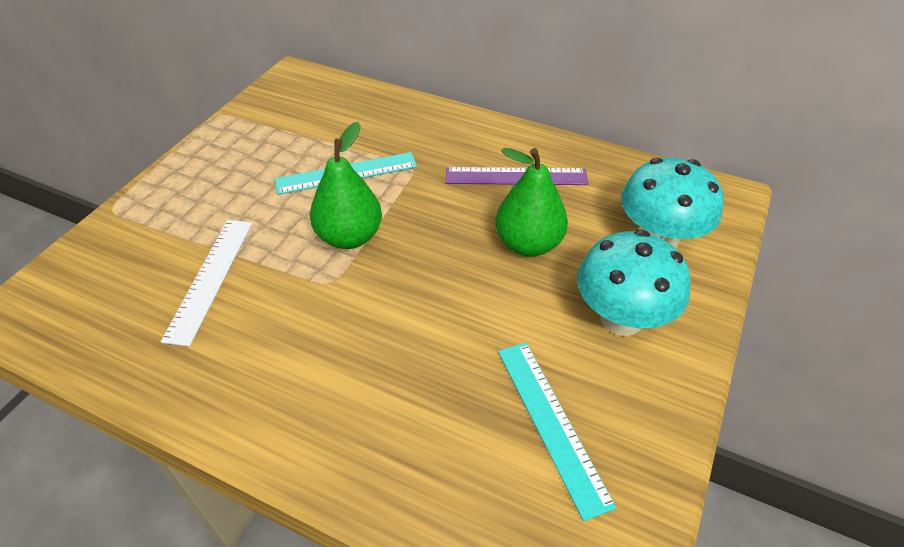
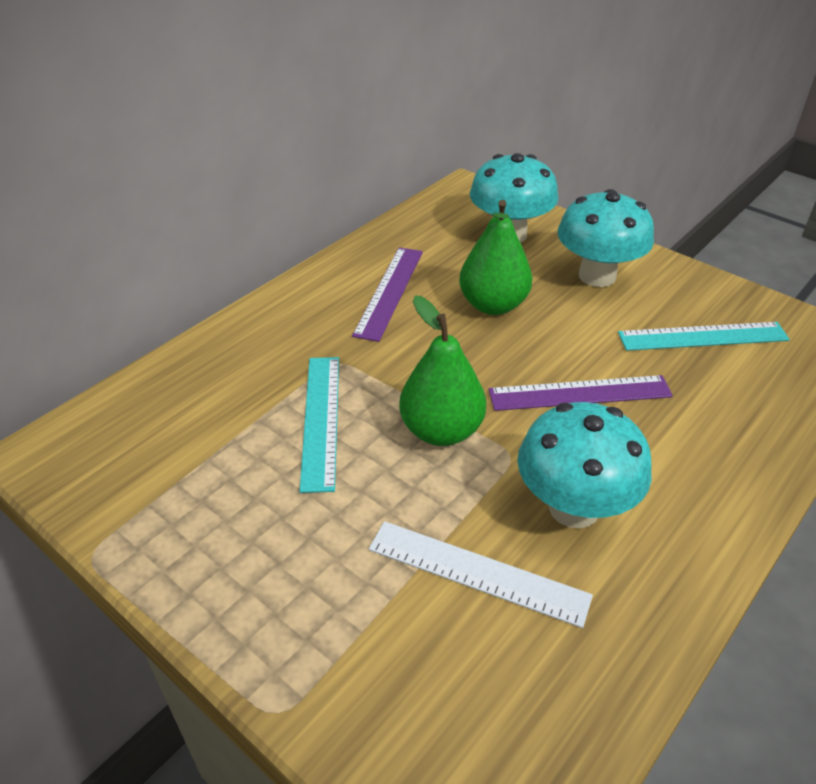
camera: 75 degrees left, 5 degrees down
none -> purple ruler [489,375,673,411]
none -> turquoise mushroom [517,402,652,528]

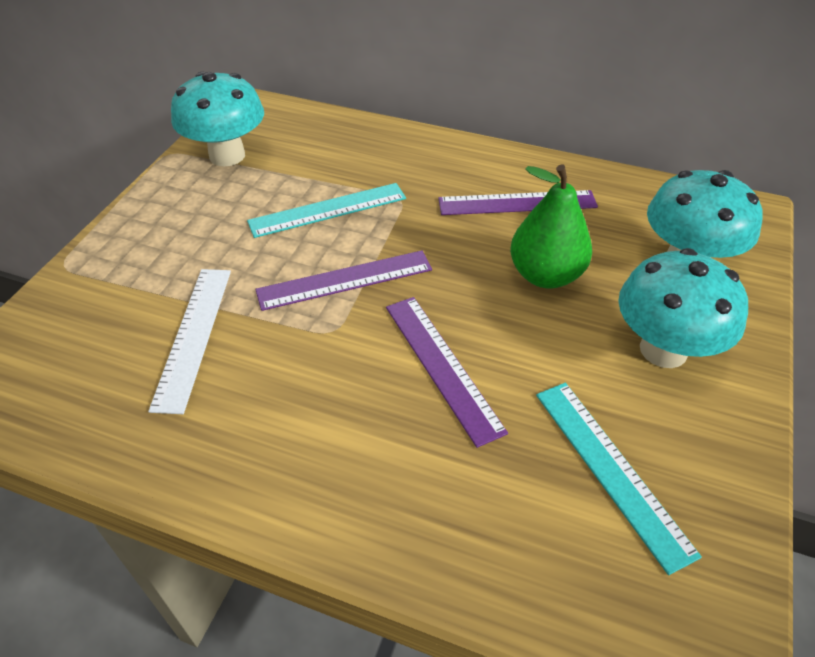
camera: 70 degrees right, 5 degrees up
green pear [399,295,486,446] -> purple ruler [255,250,432,311]
turquoise mushroom [517,402,652,528] -> turquoise mushroom moved to [171,71,264,166]

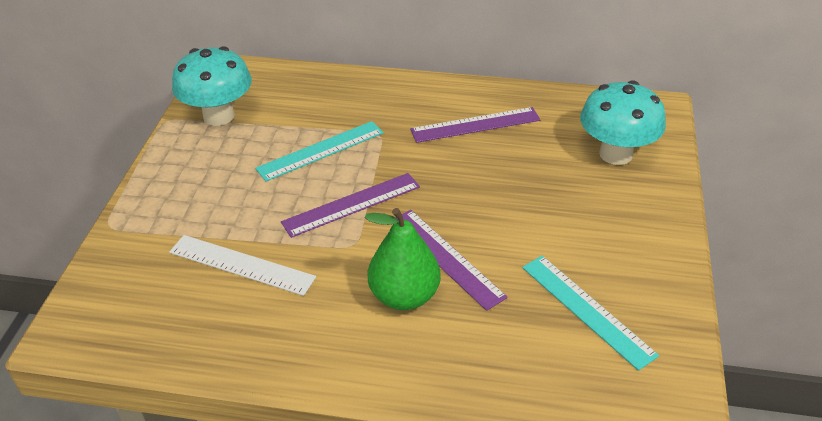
camera: 10 degrees left, 5 degrees down
white ruler [148,269,231,414] -> white ruler turned 60 degrees counterclockwise [169,235,316,296]
green pear [510,165,592,289] -> green pear moved to [365,208,441,310]
turquoise mushroom [618,248,748,368] -> none

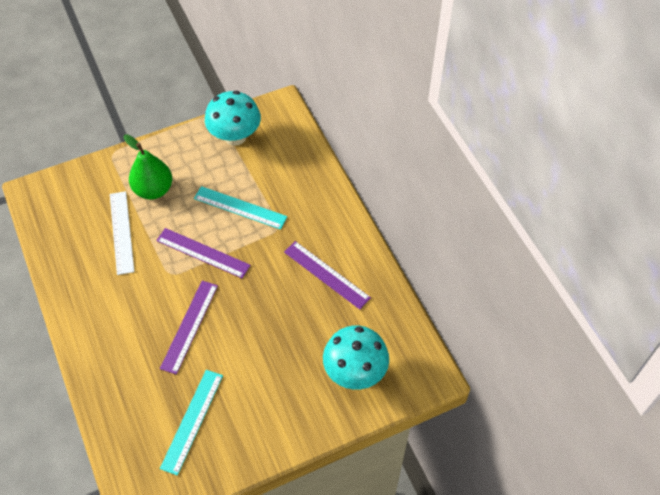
camera: 55 degrees right, 15 degrees up
green pear [365,208,441,310] -> green pear moved to [124,134,172,199]

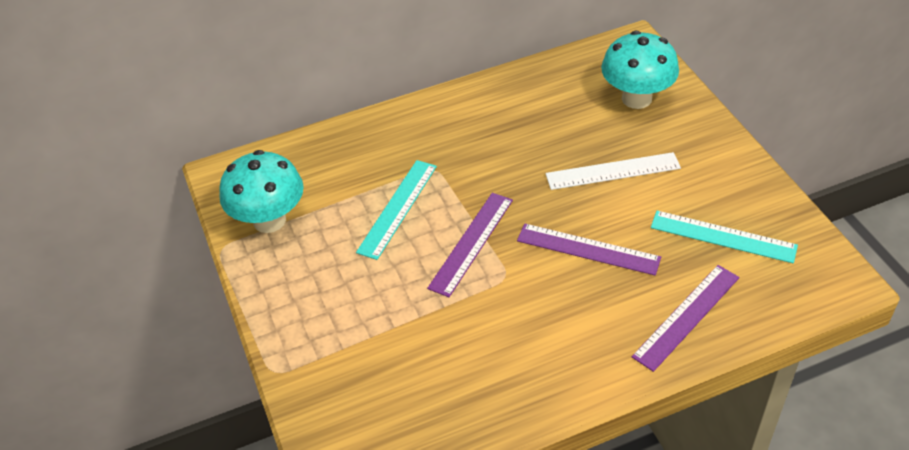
camera: 85 degrees left, 10 degrees down
white ruler [110,191,134,275] -> white ruler moved to [546,152,681,190]
green pear [124,134,172,199] -> none
purple ruler [284,241,371,310] -> purple ruler moved to [632,265,739,372]

